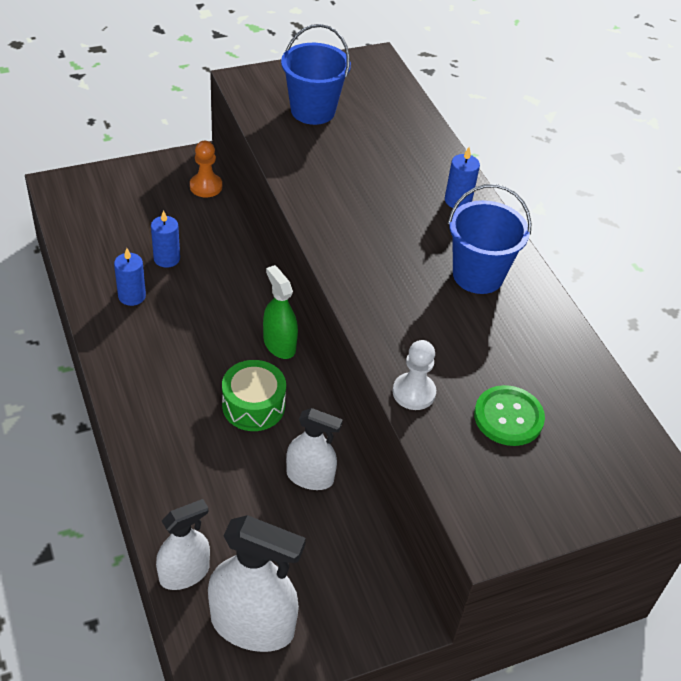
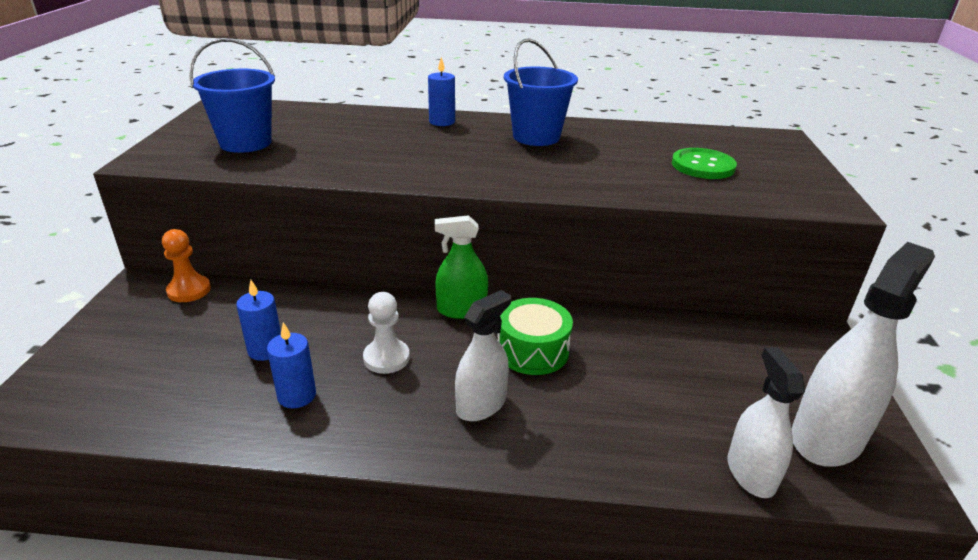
camera: 60 degrees left, 15 degrees down
white spray bottle [286,408,343,490] -> white spray bottle moved to [455,290,511,421]
white pawn [393,340,436,410] -> white pawn moved to [363,292,410,374]

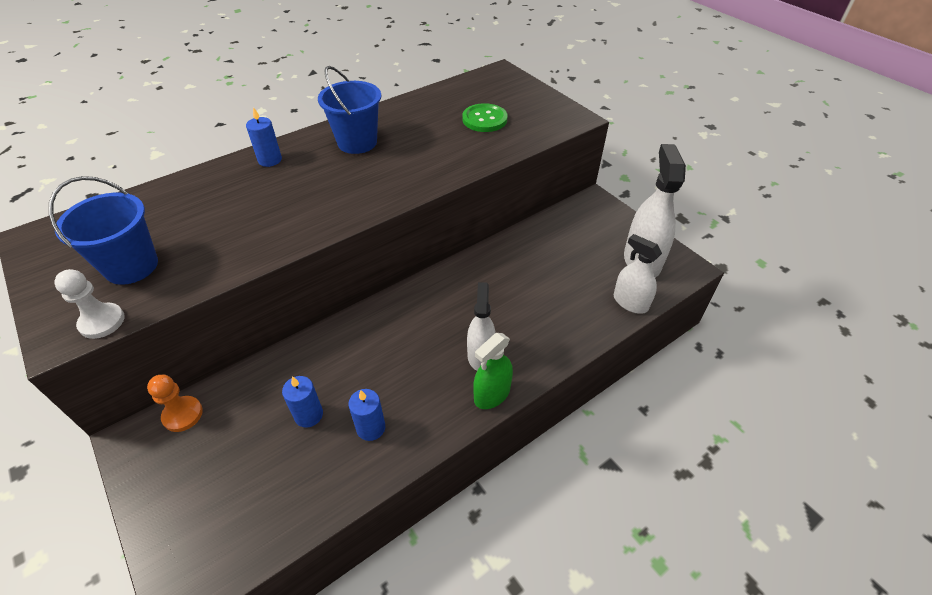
camera: 40 degrees left, 15 degrees up
white pawn [363,292,410,374] -> white pawn moved to [54,269,125,339]
green spray bottle [435,215,488,319] -> green spray bottle moved to [473,333,513,409]
green drum [498,298,573,375] -> none

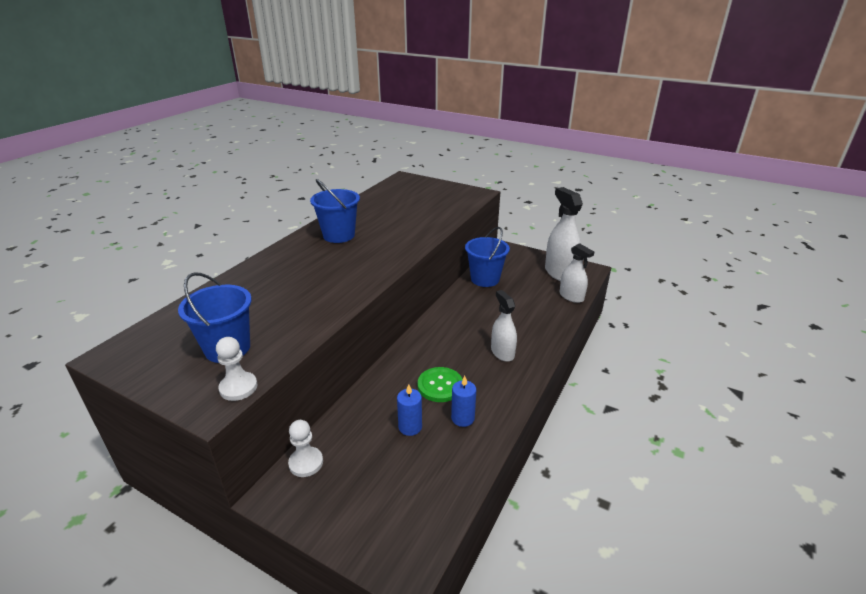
camera: 25 degrees left, 15 degrees down
orange pawn [147,375,203,432] -> white pawn [288,420,323,477]
blue candle [246,107,282,167] -> none
green button [462,103,508,132] -> green button moved to [418,367,463,402]
green spray bottle [473,333,513,409] -> none
white spray bottle [614,234,662,314] -> white spray bottle turned 150 degrees counterclockwise [560,243,594,303]
none -> blue bucket [465,227,510,287]

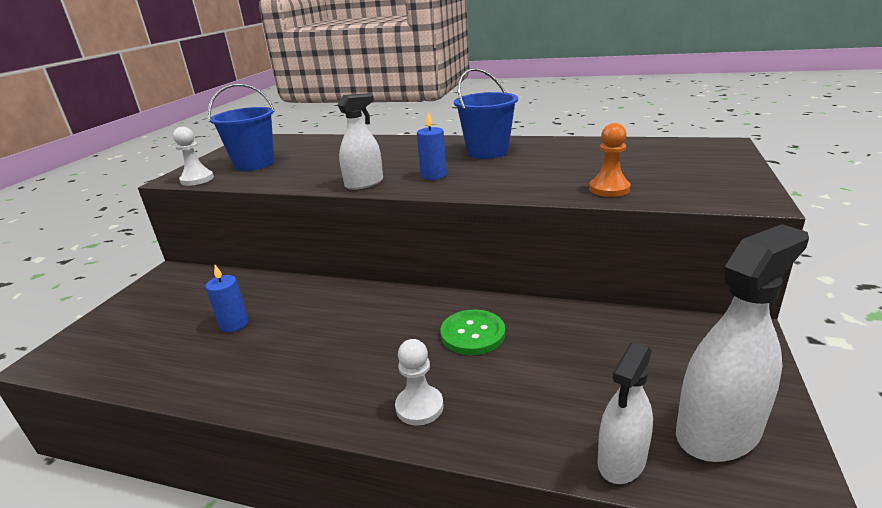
camera: 80 degrees right, 5 degrees down
white pawn [288,420,323,477] -> white pawn moved to [395,339,444,426]
green button [418,367,463,402] -> green button moved to [440,310,505,355]
blue candle [451,376,476,427] -> blue candle moved to [417,112,447,180]
blue bucket [465,227,510,287] -> none
white spray bottle [491,290,517,362] -> white spray bottle moved to [338,93,383,190]
none -> orange pawn [589,123,630,197]

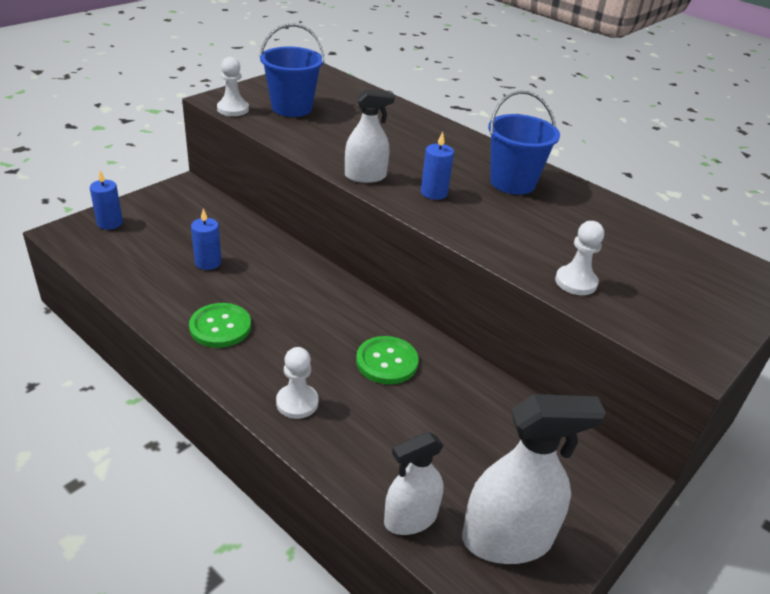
camera: 20 degrees right, 10 degrees up
orange pawn [589,123,630,197] -> white pawn [555,221,604,295]
none -> blue candle [90,170,123,230]
none -> green button [189,303,251,348]

